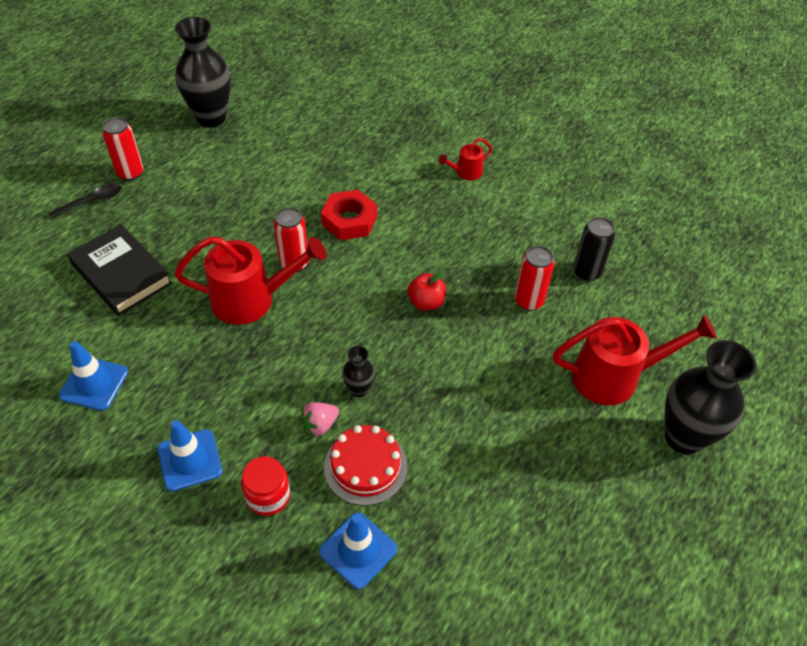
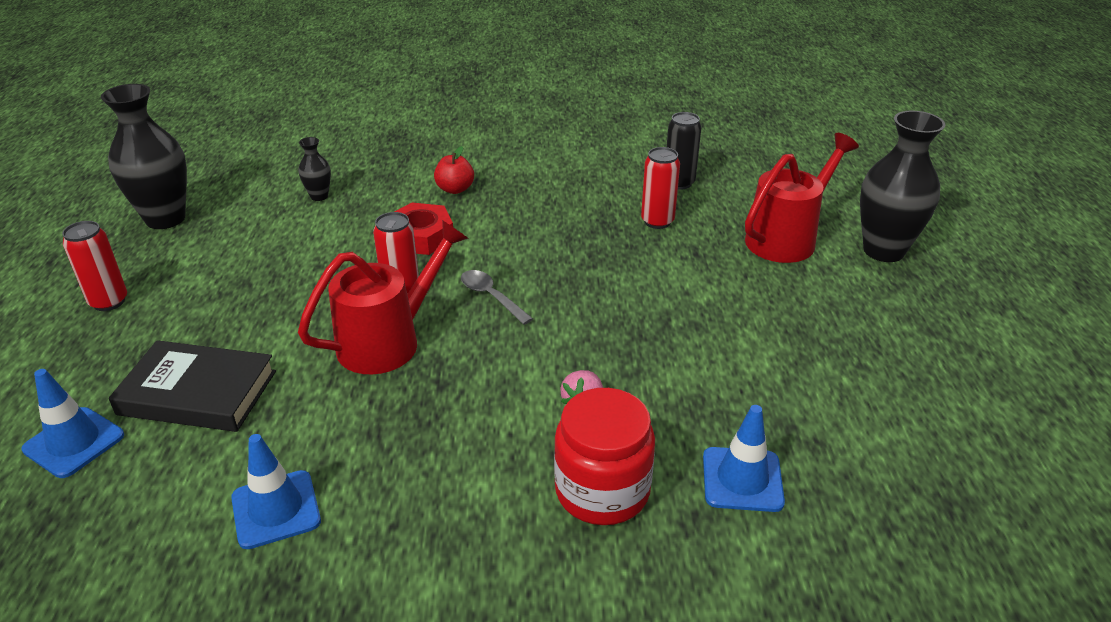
camera: 35 degrees left, 15 degrees down
black spoon [48,183,122,219] -> none
blue traffic cone [158,420,222,491] -> blue traffic cone moved to [22,369,124,478]
red jar [241,456,290,516] -> red jar [554,388,655,525], size x1.59
red cake [324,425,408,506] -> none
black vase [342,346,375,397] -> black vase moved to [298,137,331,201]
red apple [408,272,446,310] -> red apple moved to [434,146,474,194]
red watering can [438,138,492,180] -> none
none -> grey spoon [461,270,533,325]

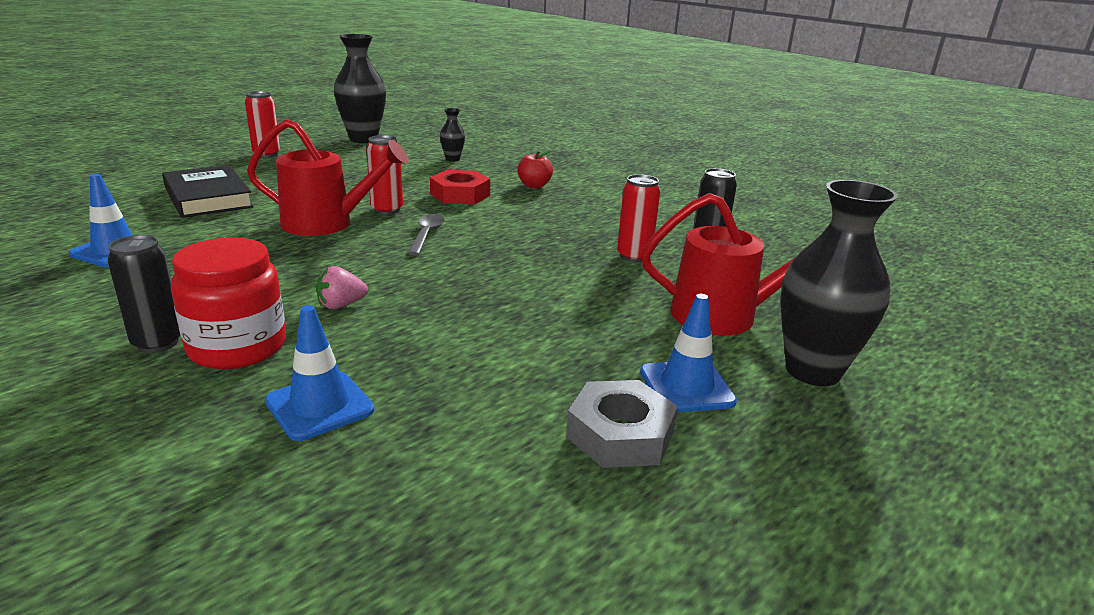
camera: 45 degrees right, 10 degrees down
blue traffic cone [22,369,124,478] -> blue traffic cone moved to [640,294,737,413]
none -> black can [108,235,181,353]
none -> grey nut [566,380,678,468]

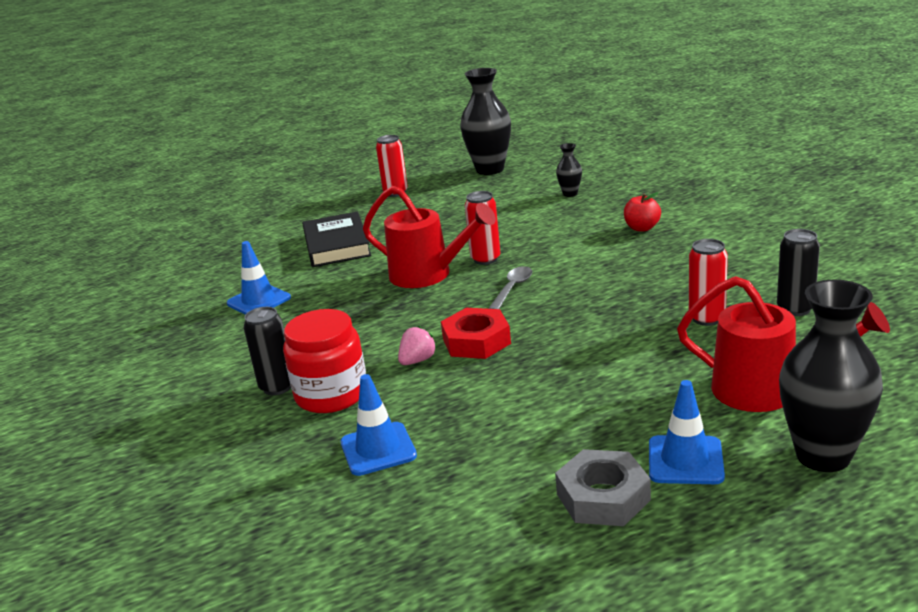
camera: 25 degrees right, 0 degrees up
pink strawberry [316,266,368,309] -> pink strawberry turned 135 degrees clockwise [398,326,437,365]
red nut [430,170,490,204] -> red nut moved to [441,308,511,359]

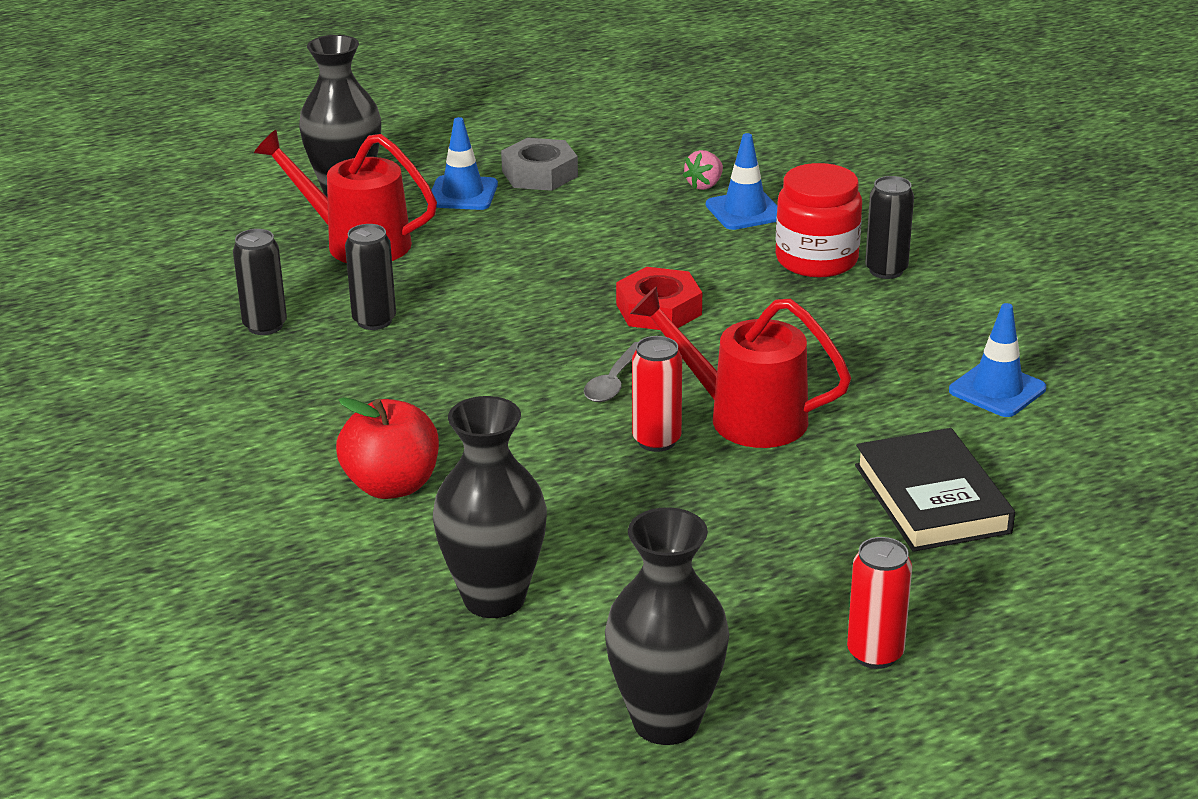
camera: 175 degrees right, 5 degrees up
pink strawberry [398,326,437,365] -> pink strawberry moved to [683,150,723,190]
black vase [556,143,582,197] -> black vase [433,396,547,618], size x2.12
red apple [624,192,661,232] -> red apple [336,397,439,499], size x1.62
red can [689,239,728,326] -> black can [345,224,396,330]

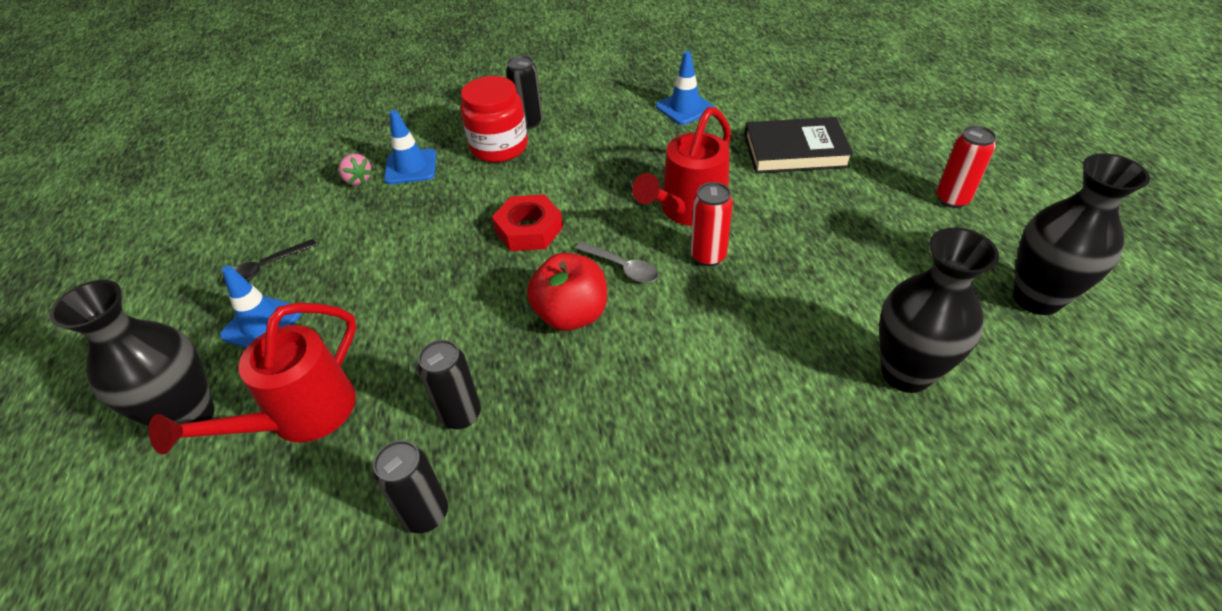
camera: 75 degrees left, 15 degrees up
red apple [336,397,439,499] -> red apple moved to [527,253,607,331]
grey nut [501,138,578,191] -> black spoon [222,239,317,284]

